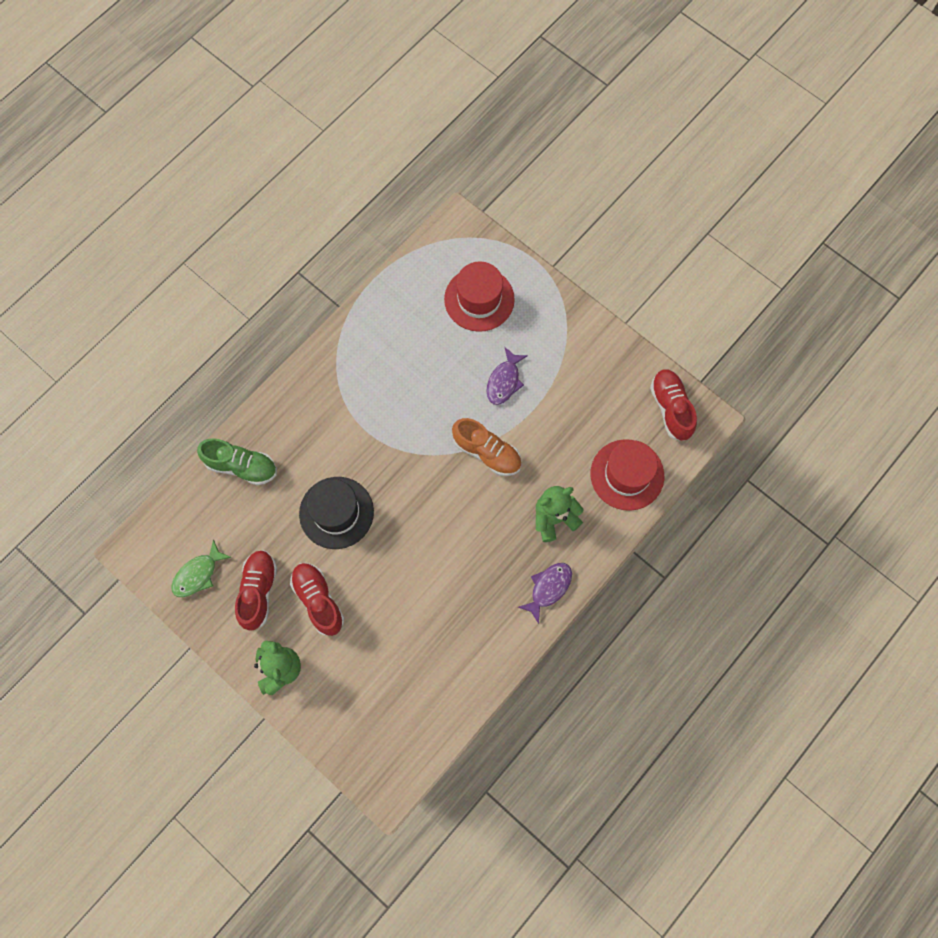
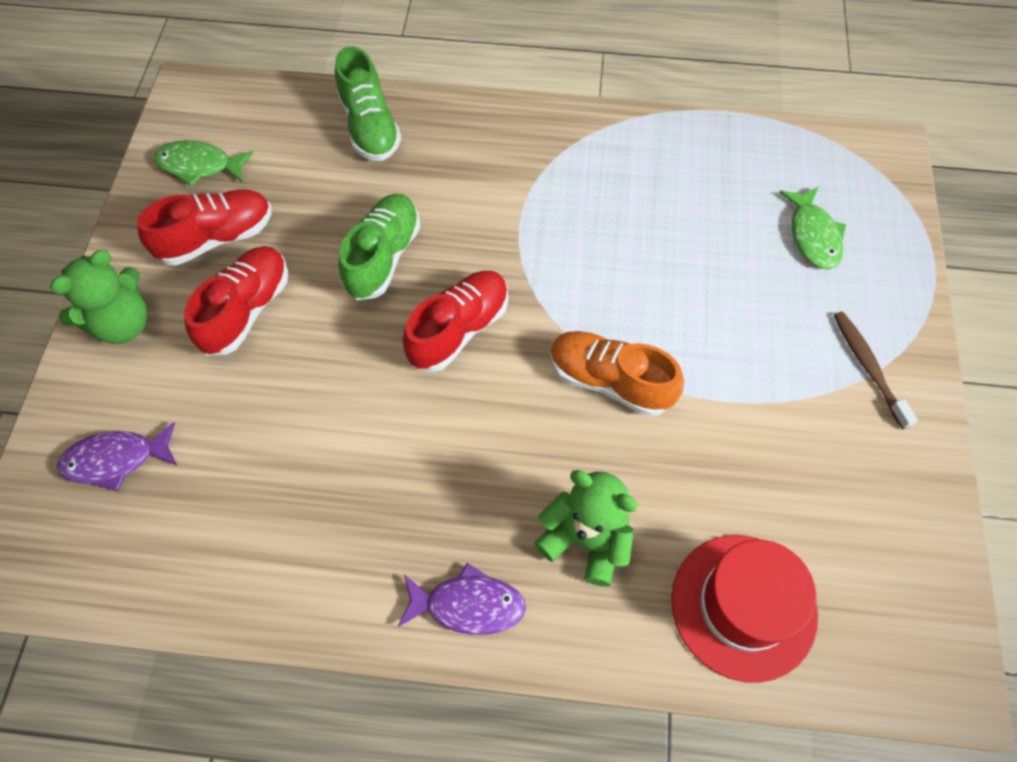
camera: 55 degrees right, 10 degrees down
black hat [299,477,374,549] -> green shoe [339,194,420,300]
red hat [444,261,515,332] -> green fish [779,187,846,269]
orange shoe [452,418,522,476] -> orange shoe turned 120 degrees clockwise [550,331,684,416]
purple fish [486,347,528,405] -> purple fish moved to [57,422,178,491]
red shoe [650,369,697,441] -> red shoe moved to [403,271,508,372]
none -> brown toothbrush [833,311,918,429]

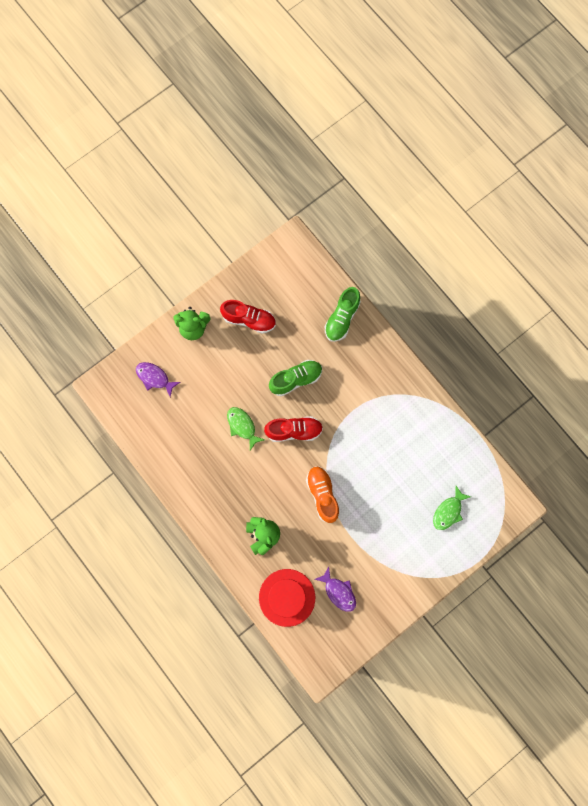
camera: 45 degrees right, 15 degrees up
green fish [154,140,254,187] -> green fish moved to [227,407,265,451]
red shoe [184,246,288,355] -> none
purple fish [398,563,526,635] -> purple fish moved to [315,566,356,612]
brown toothbrush [833,311,918,429] -> none

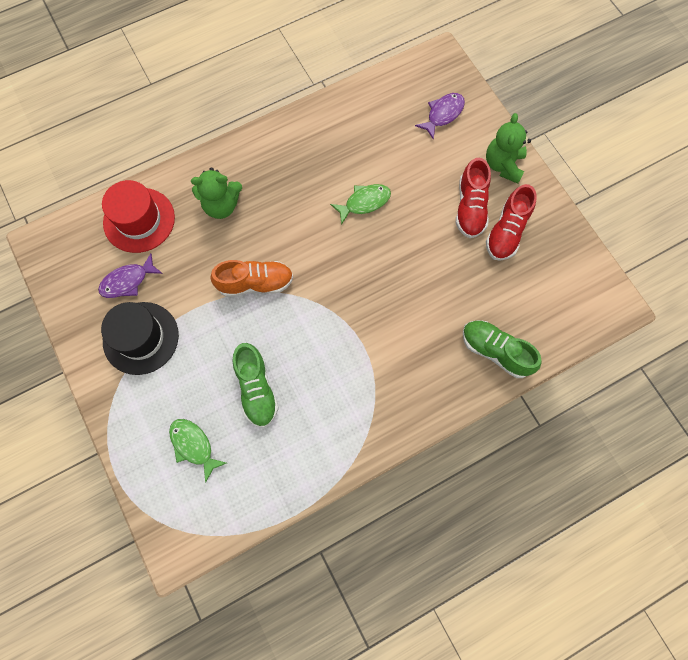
camera: 100 degrees right, 5 degrees down
red shoe [264,416,323,442] -> red shoe moved to [456,158,491,238]
green shoe [269,360,322,396] -> green shoe moved to [232,343,279,428]
none -> black hat [101,302,179,375]

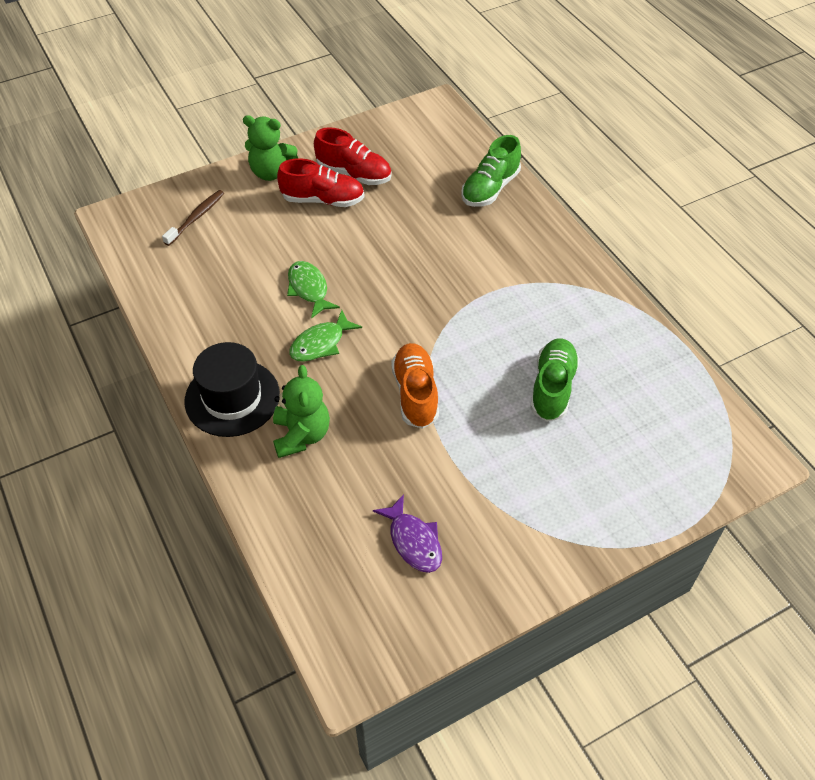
camera: 90 degrees left, 20 degrees down
black hat [101,302,179,375] -> black hat moved to [185,342,280,437]
red hat [102,180,175,253] -> none
green fish [169,419,227,483] -> green fish moved to [289,310,362,362]
green shoe [232,343,279,428] -> green shoe turned 60 degrees counterclockwise [530,338,580,422]
purple fish [415,93,465,140] -> brown toothbrush [162,190,224,246]

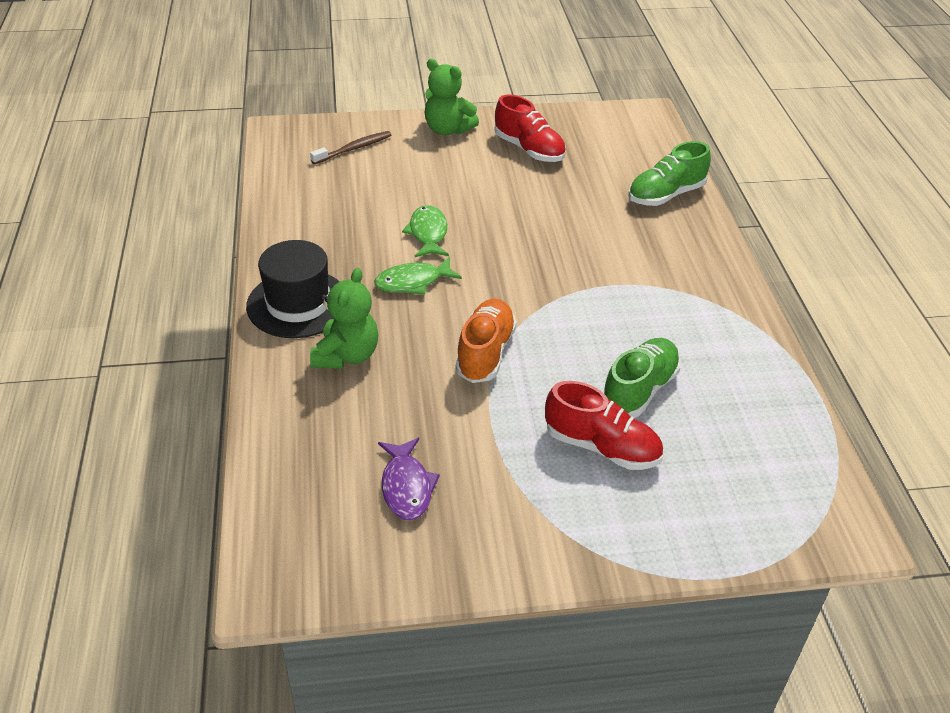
camera: 20 degrees right, 10 degrees down
red shoe [277,158,364,207] -> red shoe moved to [545,381,663,470]

